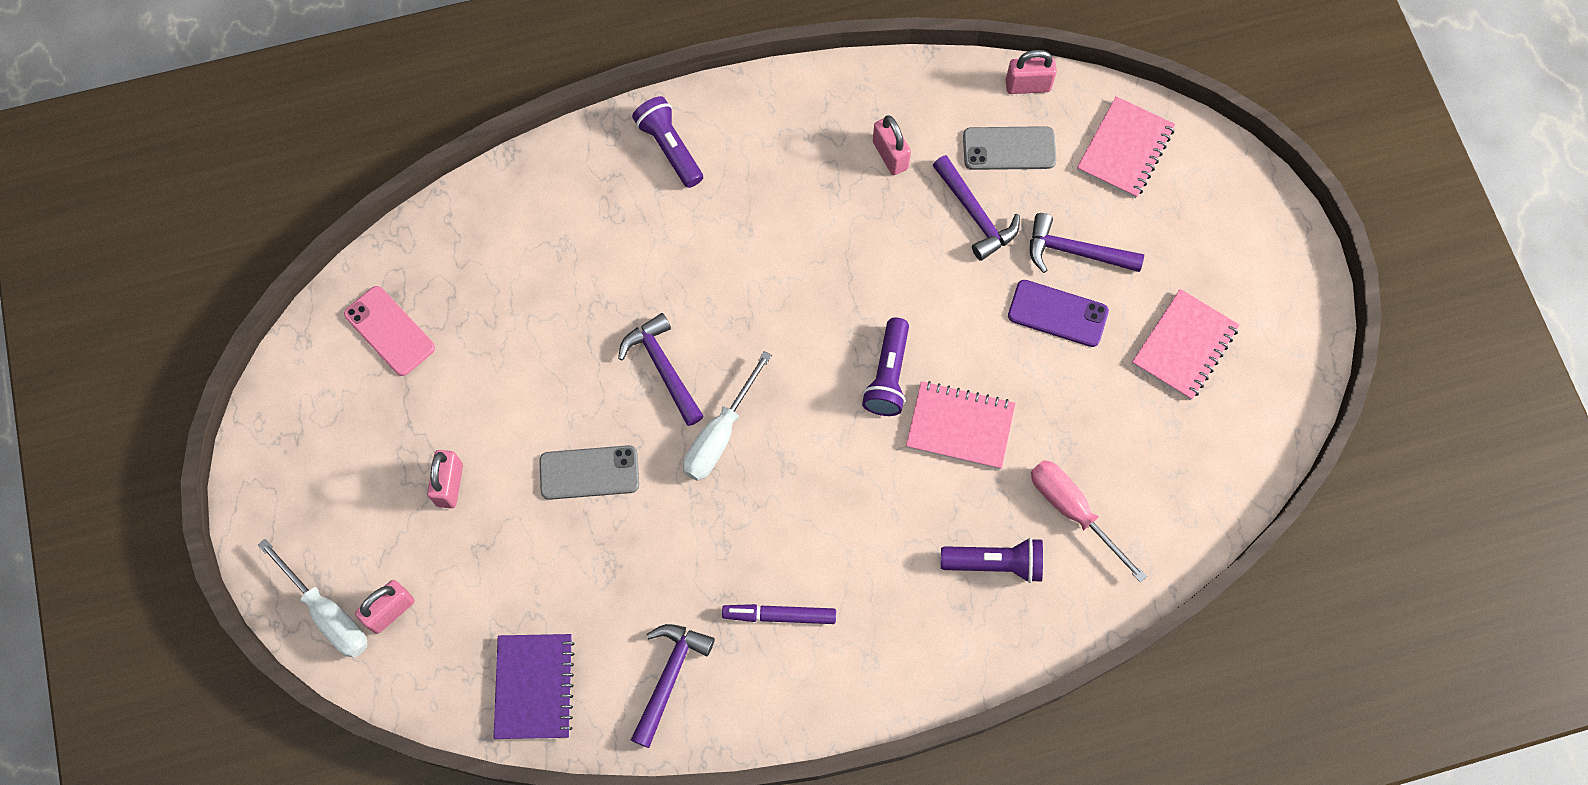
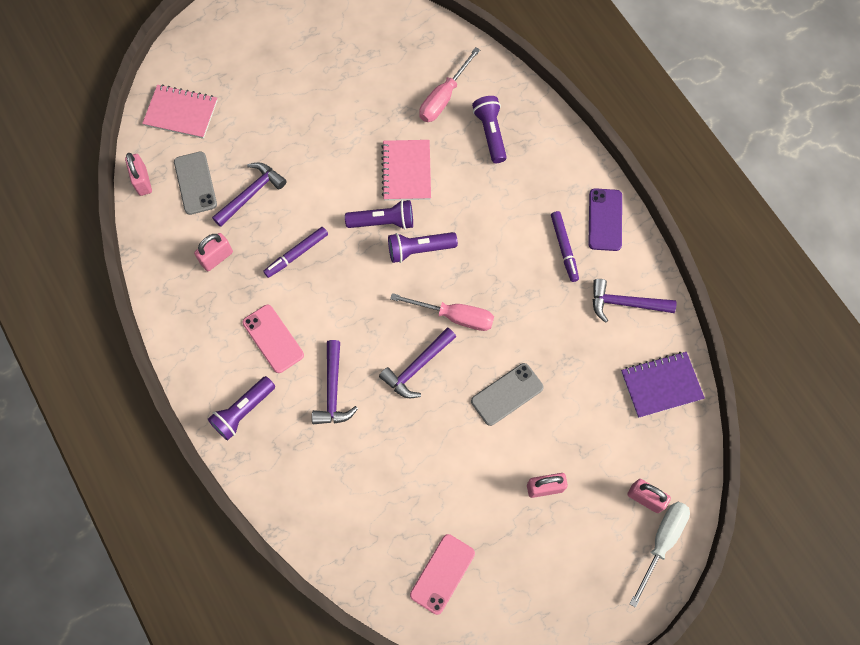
camera: 105 degrees left, 0 degrees up
grey phone [539,445,639,500] -> grey phone turned 75 degrees clockwise [471,363,544,426]
white screwdriver [683,351,772,481] -> pink screwdriver [390,293,494,331]
purple phone [1008,280,1109,347] -> purple phone moved to [588,188,622,251]
purple hammer [1030,213,1144,273] -> purple hammer moved to [312,340,358,424]
pink notebook [1132,289,1240,400] -> none
none -> pink phone [242,305,304,373]
none -> purple marker [263,227,328,278]
none -> purple flashlight [388,232,458,263]

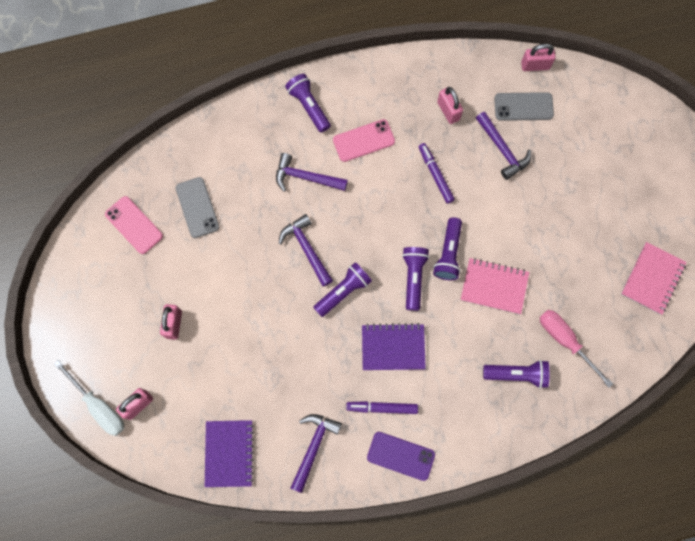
camera: 105 degrees right, 5 degrees up
pink notebook [142,84,218,139] -> pink notebook moved to [621,242,687,315]
pink screwdriver [390,293,494,331] -> purple flashlight [313,262,372,317]
grey phone [471,363,544,426] -> grey phone moved to [176,177,219,238]
none -> purple notebook [362,323,426,370]

